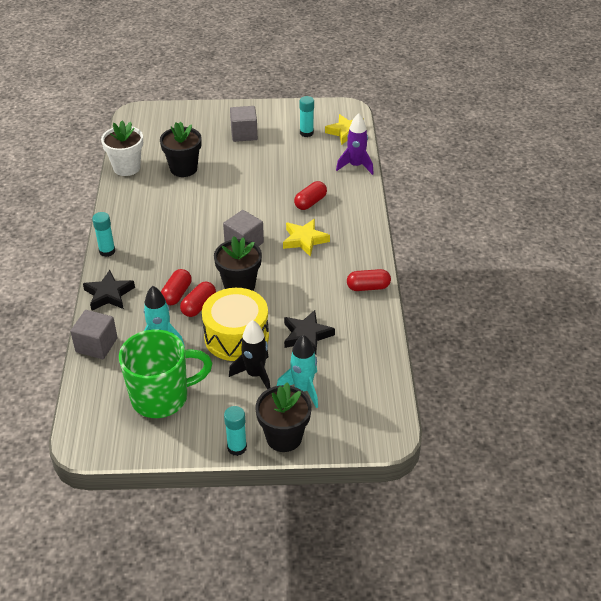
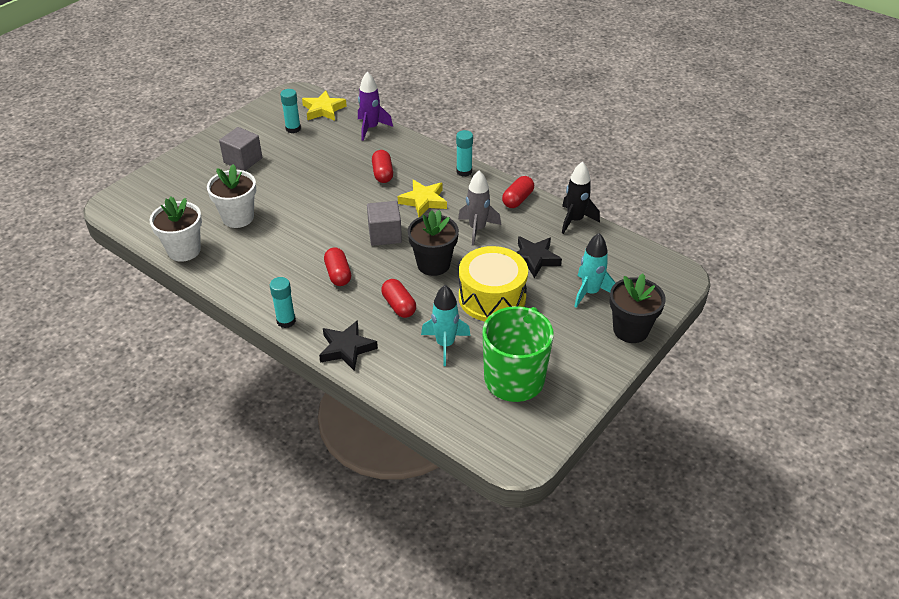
camera: 50 degrees left, 0 degrees up
grey cube [70,310,118,359] -> none
black flower pot [160,121,202,177] -> white flower pot [207,164,256,228]
red capsule [180,282,216,317] -> red capsule moved to [324,247,351,286]
turquoise glue stick [224,406,247,456] -> turquoise glue stick moved to [456,130,473,177]
black rocket [229,320,270,389] -> black rocket moved to [562,161,600,234]
none -> grey rocket [458,170,501,246]

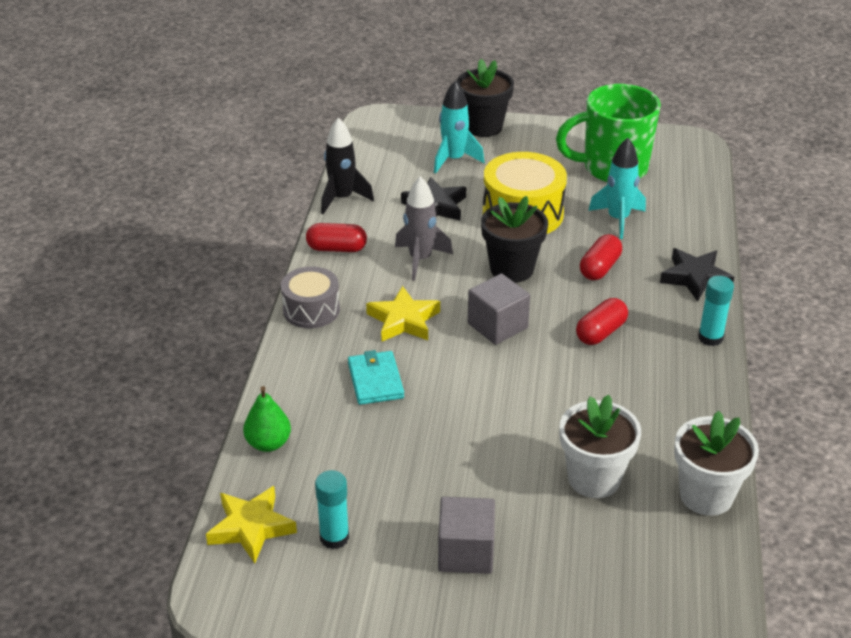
camera: 120 degrees left, 5 degrees down
purple rocket [358,72,393,141] -> green pear [243,386,291,452]
red capsule [372,150,393,183] -> turquoise wallet [348,350,404,405]
turquoise glue stick [456,130,473,177] -> grey drum [281,266,340,329]

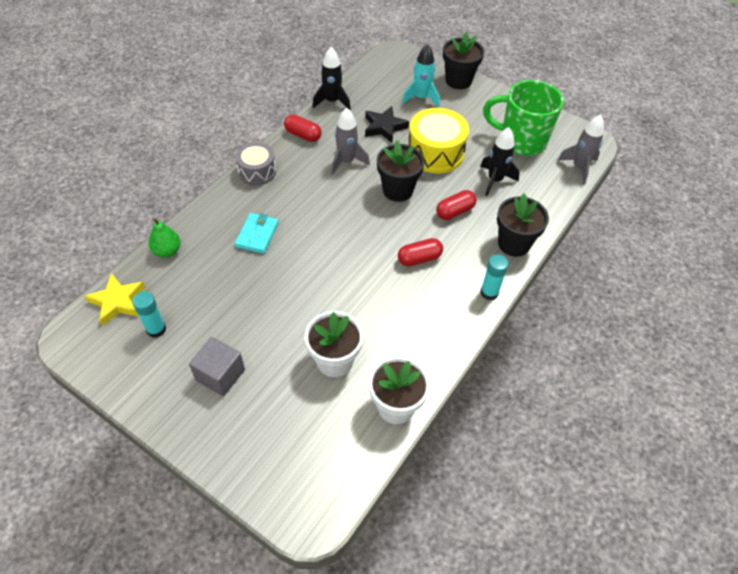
camera: 25 degrees right, 15 degrees up
yellow star [366,286,440,341] -> none
grey cube [468,273,530,345] -> none
turquoise rocket [588,138,646,239] -> black rocket [480,127,520,196]
black star [660,248,734,301] -> black flower pot [497,194,549,257]
none -> grey rocket [558,115,604,185]

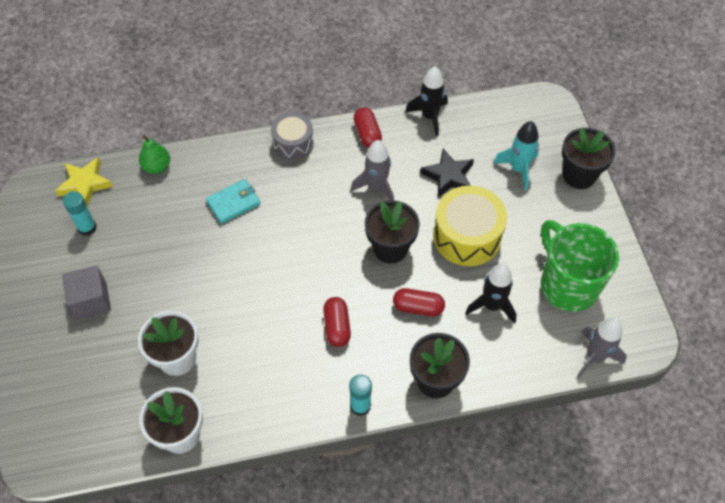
camera: 45 degrees right, 5 degrees up
red capsule [398,238,443,266] -> red capsule turned 60 degrees clockwise [323,297,351,347]

